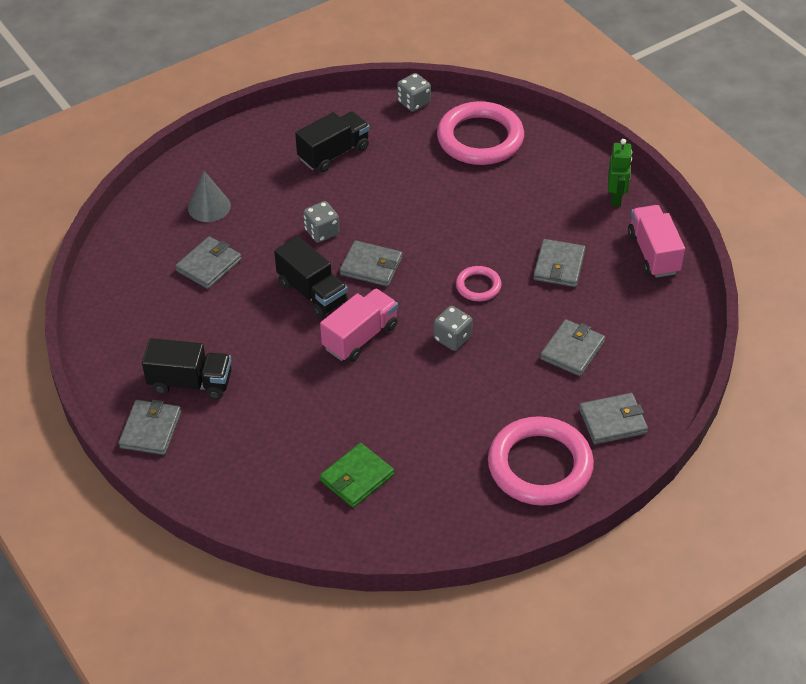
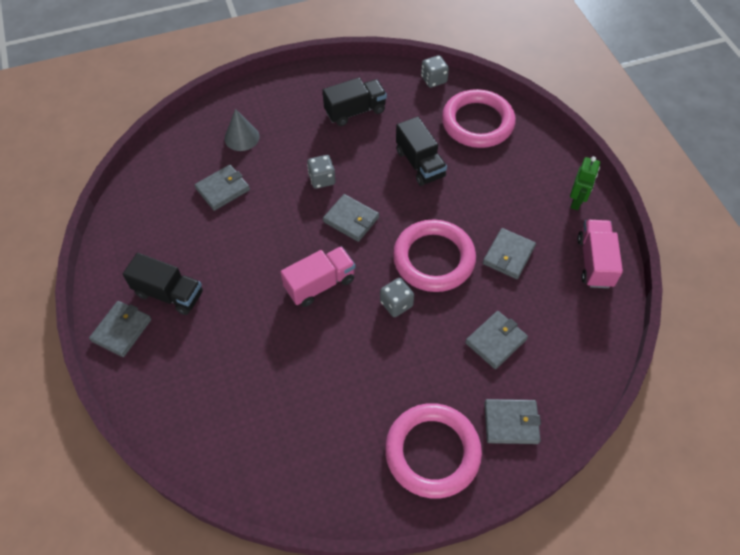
camera: 15 degrees right, 10 degrees up
black truck [274,236,348,318] -> black truck moved to [396,116,447,186]
green wallet [320,443,394,508] -> none
pink ring [456,266,502,301] -> pink ring [393,219,476,292], size x2.08

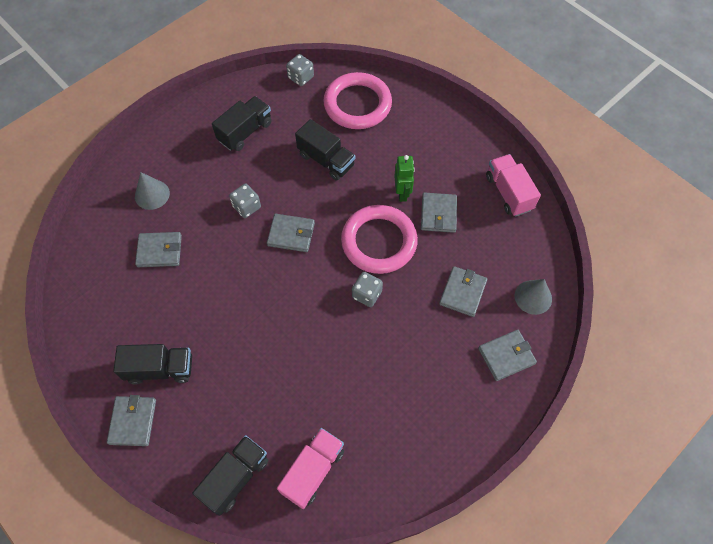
camera: 25 degrees left, 5 degrees up
grey wallet [195,165,250,211] -> grey wallet turned 60 degrees clockwise [135,232,182,267]
pink truck [280,246,355,307] -> pink truck moved to [277,428,344,509]
pink ring [385,403,482,499] -> none
green robot [570,156,600,210] -> green robot moved to [394,155,415,202]
none -> black truck [192,435,268,516]
none -> grey cone [515,279,552,315]

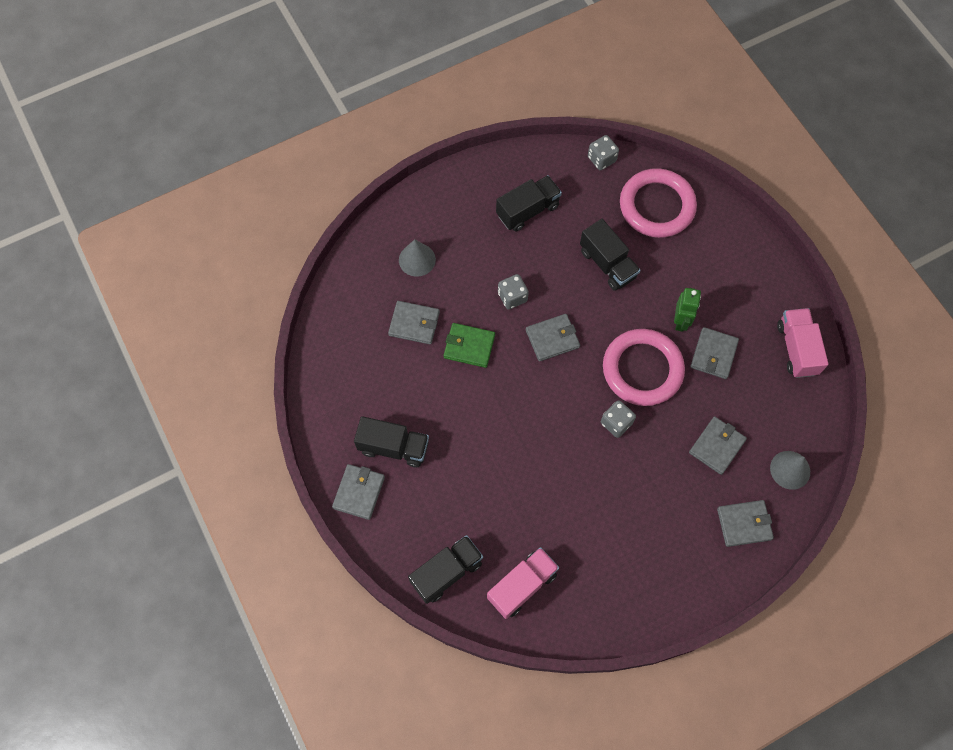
camera: 15 degrees right, 5 degrees up
grey wallet [267,214,315,252] -> grey wallet turned 45 degrees counterclockwise [526,314,580,362]
none -> green wallet [444,323,495,368]

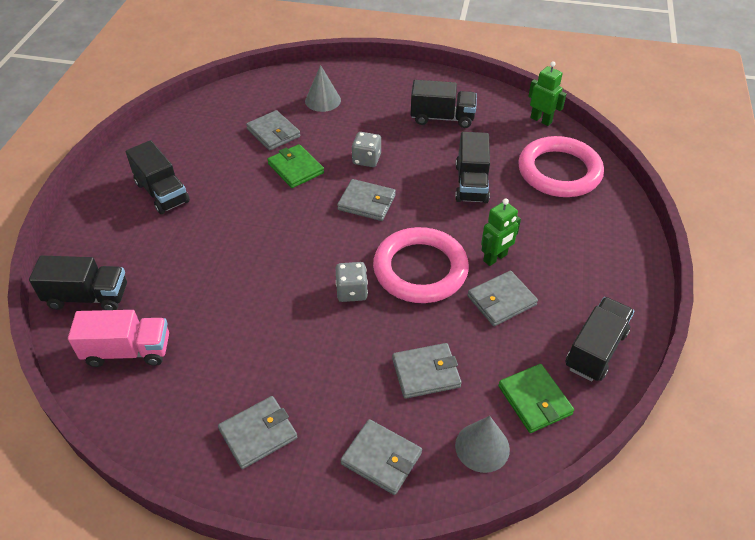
camera: 40 degrees right, 20 degrees down
grey wallet [332,464,385,520] -> grey wallet moved to [218,396,297,469]
grey dice [588,135,619,170] -> green robot [528,61,567,126]
pink truck [777,308,829,378] -> black truck [565,297,634,381]
none -> green wallet [498,364,574,433]

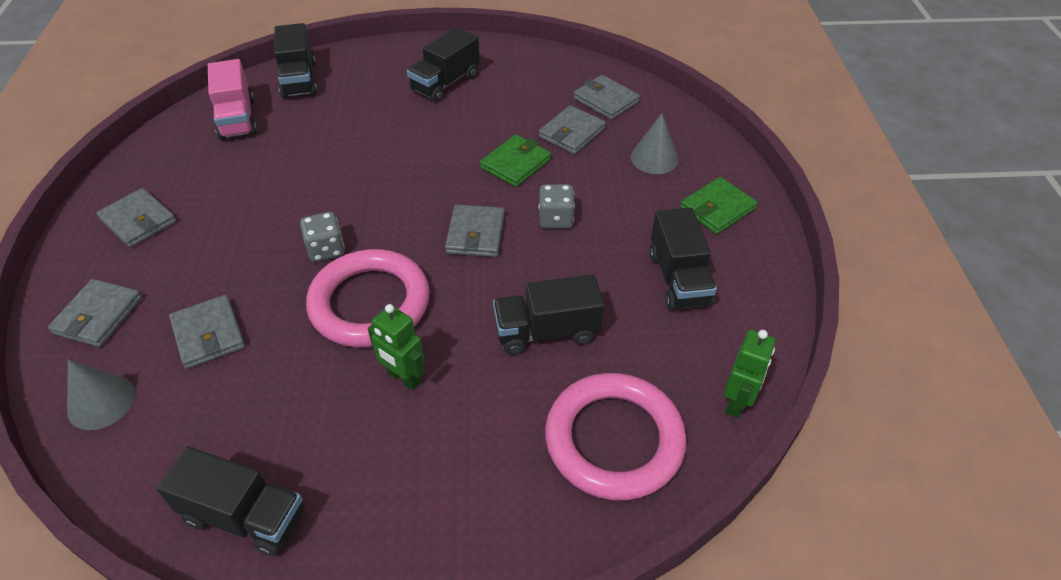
camera: 75 degrees right, 0 degrees up
grey wallet [467,271,538,326] -> grey wallet moved to [574,75,640,120]
green wallet [498,364,574,433] -> green wallet moved to [680,177,757,234]

